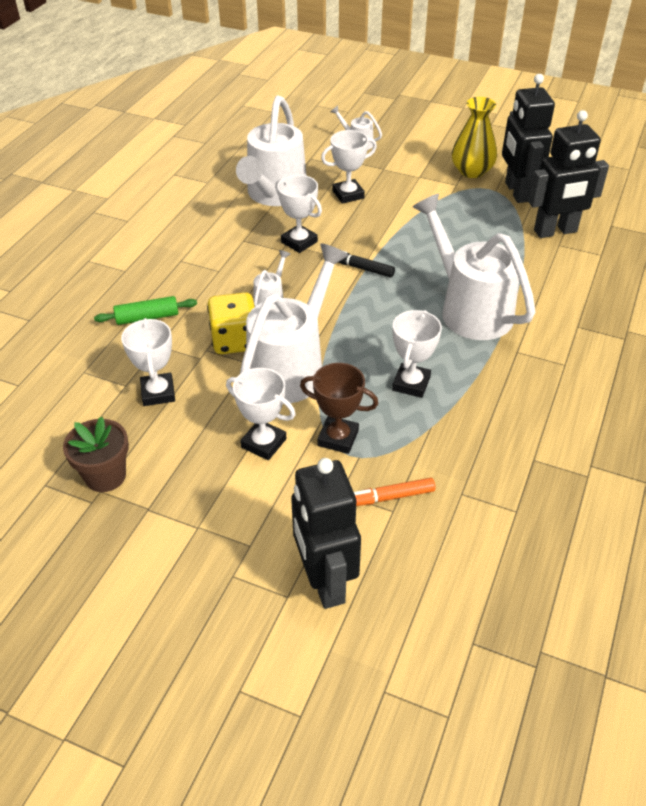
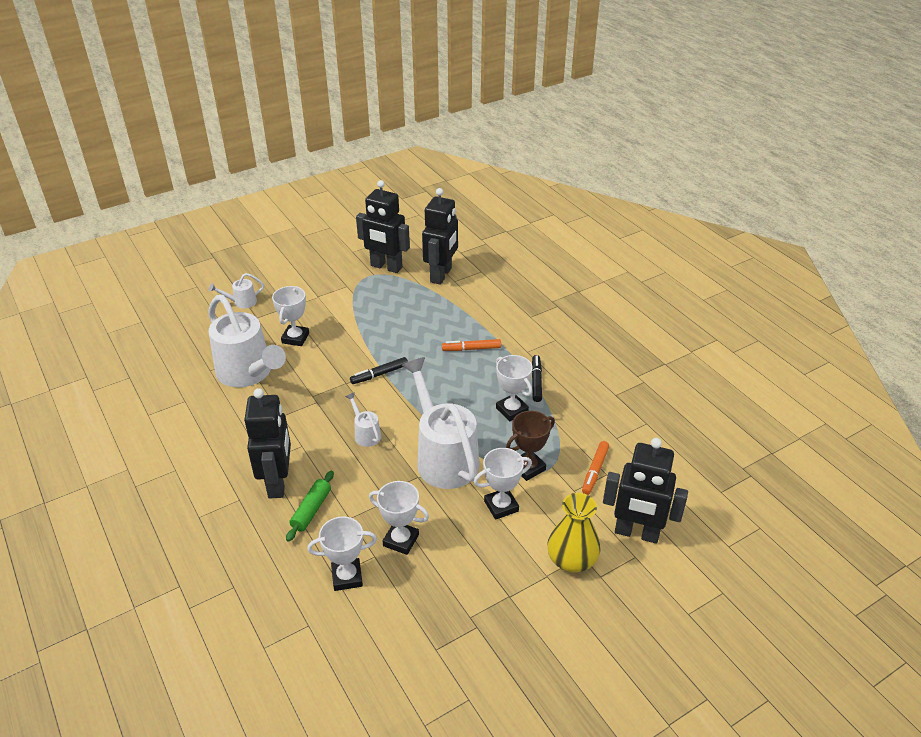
camera: 55 degrees left, 5 degrees down
brown flower pot [63,417,129,492] -> none
yellow dice [207,292,255,354] -> none
white trophy [275,175,322,253] -> white trophy moved to [307,516,377,591]
white watering can [413,194,536,340] -> orange marker [442,339,501,351]
yellow vase [452,97,497,178] -> yellow vase moved to [547,493,600,572]
none -> black robot [244,388,291,499]
none -> black marker [532,355,542,402]

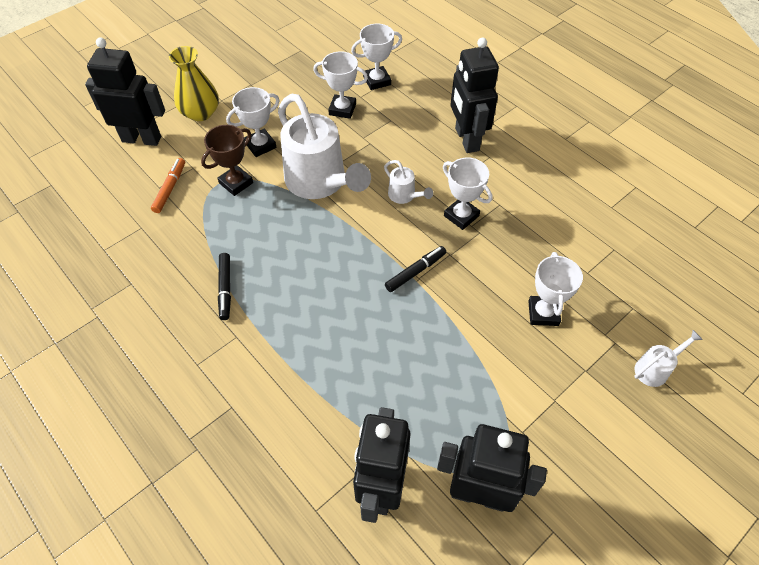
camera: 170 degrees right, 15 degrees up
white watering can [208,295,286,388] -> none
green rolling pin [286,471,334,542] -> none
orange marker [442,339,501,351] -> none
white trophy [496,355,533,421] -> white trophy moved to [443,158,492,230]

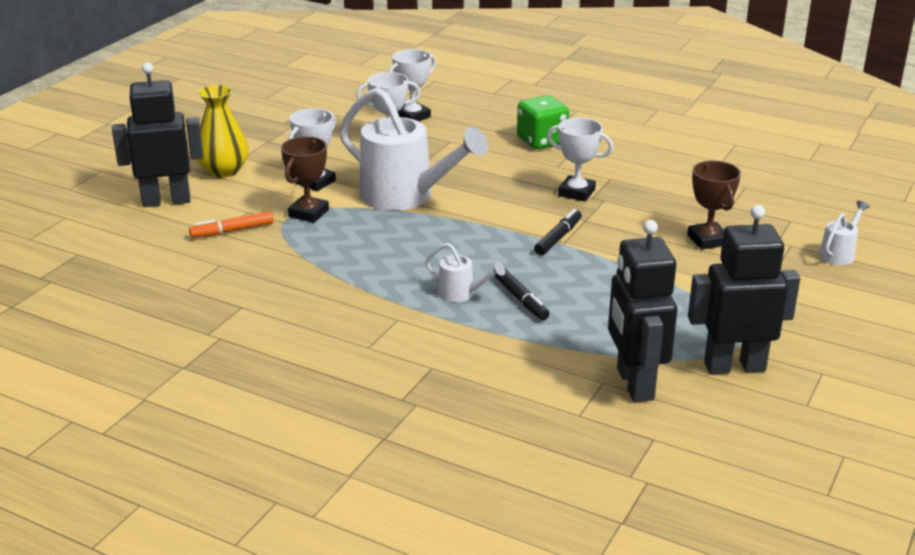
camera: 20 degrees left, 25 degrees down
orange marker [151,158,185,213] -> orange marker turned 105 degrees counterclockwise [189,211,274,238]
black marker [218,253,231,320] -> black marker moved to [494,269,549,320]
white watering can [384,160,433,204] -> white watering can moved to [426,243,505,302]
black robot [451,37,499,153] -> green dice [517,95,569,149]
white trophy [528,252,583,326] -> brown trophy [687,161,741,250]

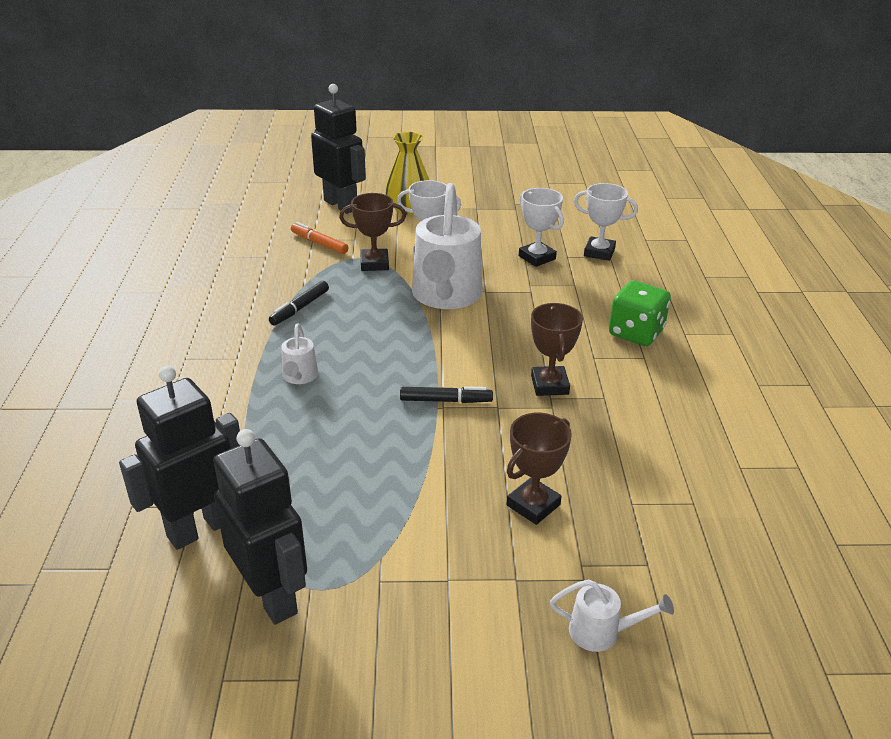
camera: 60 degrees right, 5 degrees up
black marker [494,269,549,320] -> black marker moved to [269,281,329,325]
white trophy [547,118,613,202] -> brown trophy [531,303,583,396]

